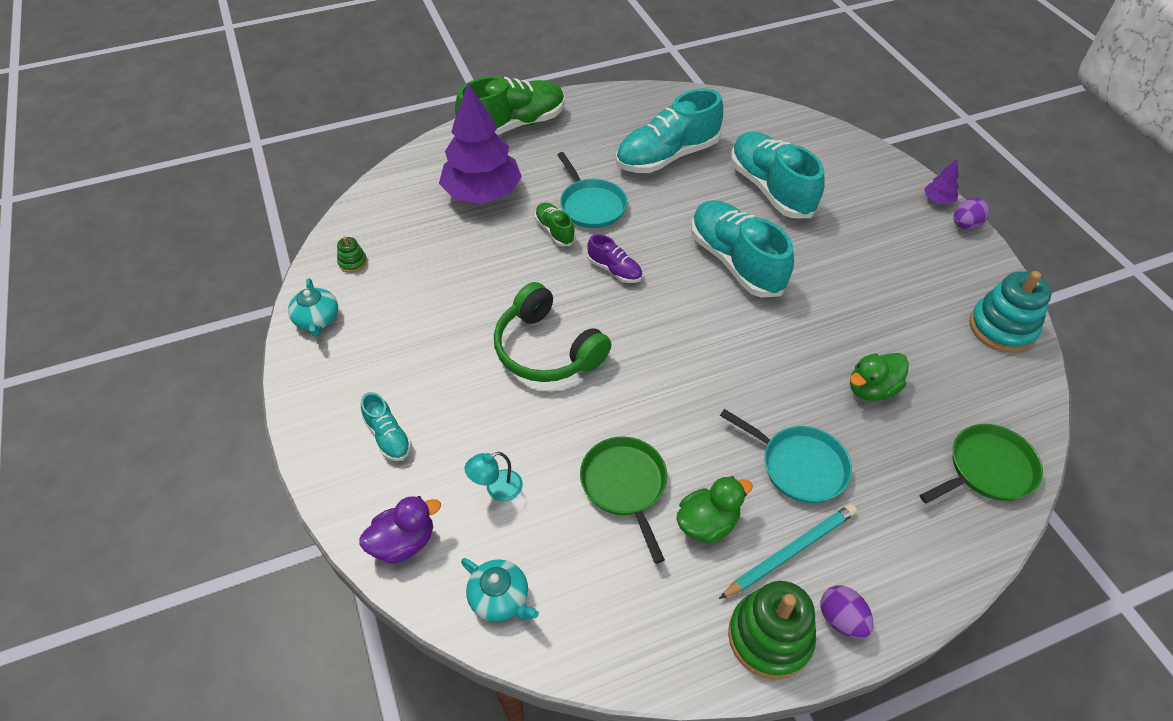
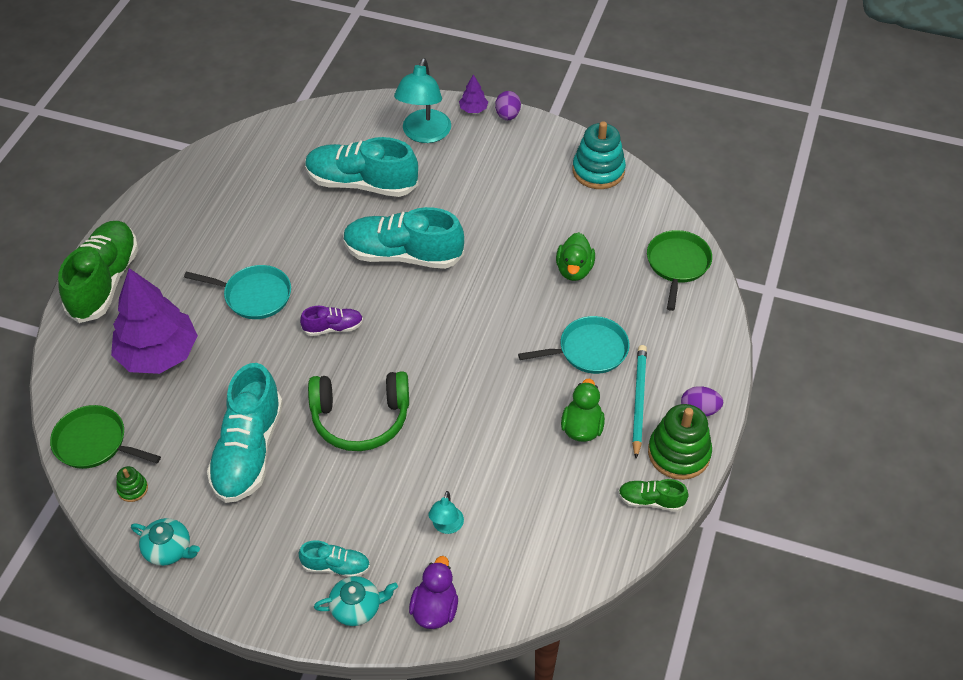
camera: 50 degrees left, 0 degrees up
turquoise teapot [461,558,539,621] -> turquoise teapot moved to [314,576,398,626]
green shoe [535,202,576,246] -> green shoe moved to [618,479,688,512]
green pan [580,437,667,564] -> green pan moved to [50,405,161,469]
turquoise shoe [616,89,723,173] -> turquoise shoe moved to [207,363,283,503]
none -> turquoise lamp [394,58,451,143]

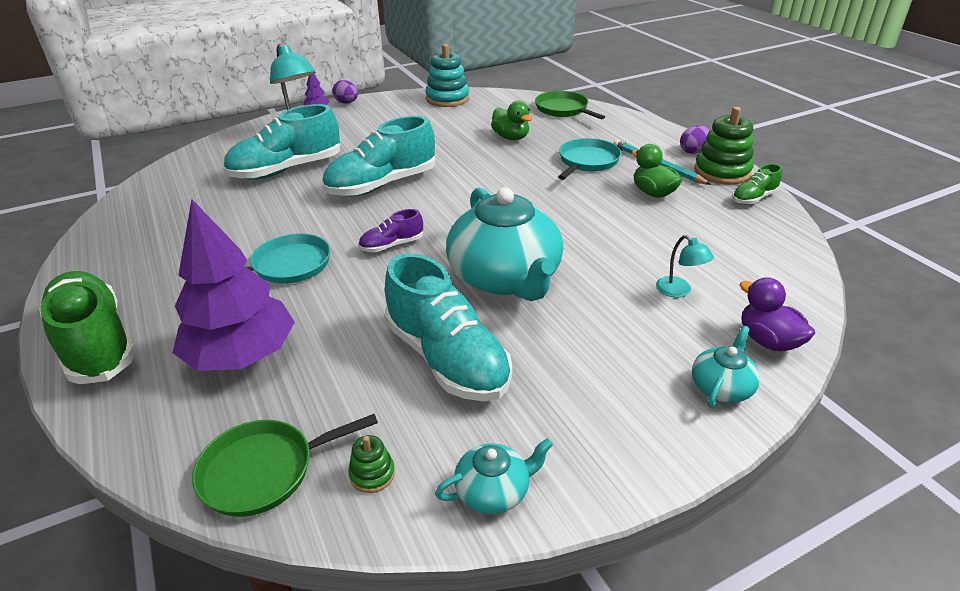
camera: 45 degrees left, 15 degrees down
turquoise shoe [299,541,370,577] -> none
purple shoe [300,306,363,336] -> purple shoe turned 150 degrees counterclockwise [358,209,423,252]
green headphones [308,371,409,451] -> turquoise teapot [446,187,563,301]

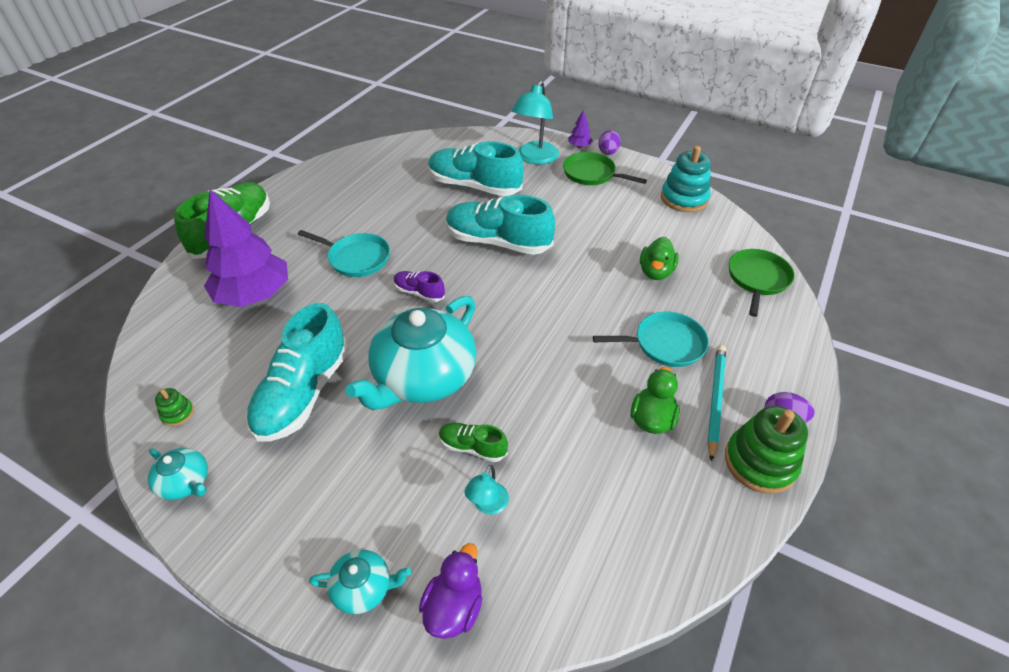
camera: 55 degrees right, 10 degrees up
green pan [192,414,378,517] -> green pan moved to [563,152,647,185]
green shoe [732,164,782,204] -> green shoe moved to [439,423,508,462]

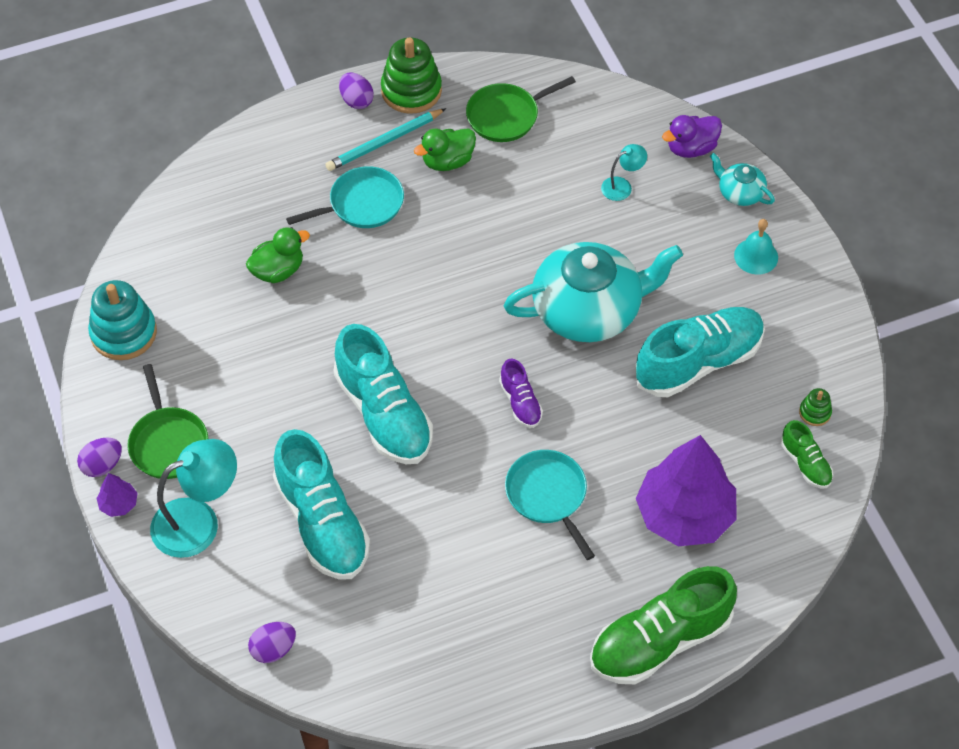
camera: 140 degrees left, 10 degrees up
turquoise teapot [148,448,208,500] -> none
green shoe [439,423,508,462] -> green shoe moved to [781,420,833,489]
turquoise pan [593,312,709,367] -> turquoise pan turned 120 degrees clockwise [286,166,404,228]
green pan [729,249,795,317] -> green pan moved to [466,76,576,142]
none -> purple egg [248,622,296,663]
none -> turquoise bell [734,219,778,275]

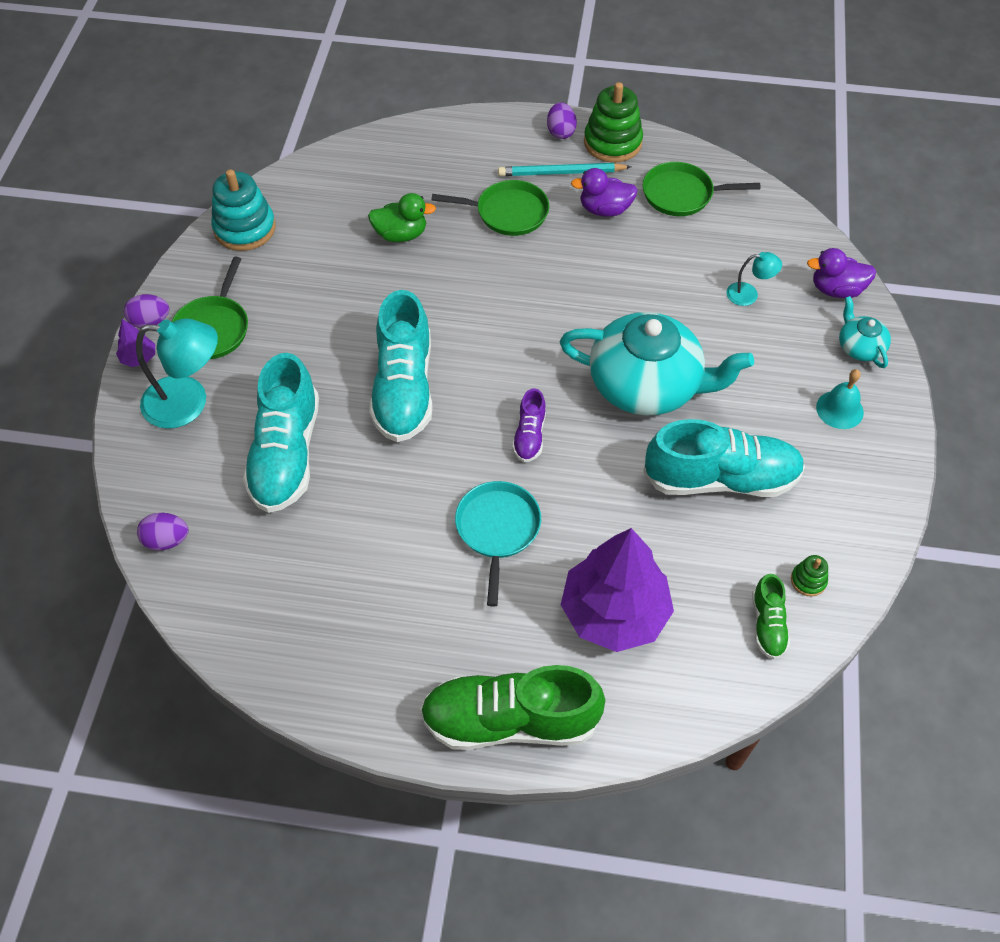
camera: 30 degrees right, 0 degrees up
turquoise pan [286,166,404,228] -> green pan [432,180,549,236]
green duck [414,128,476,171] -> purple duck [571,168,638,217]

